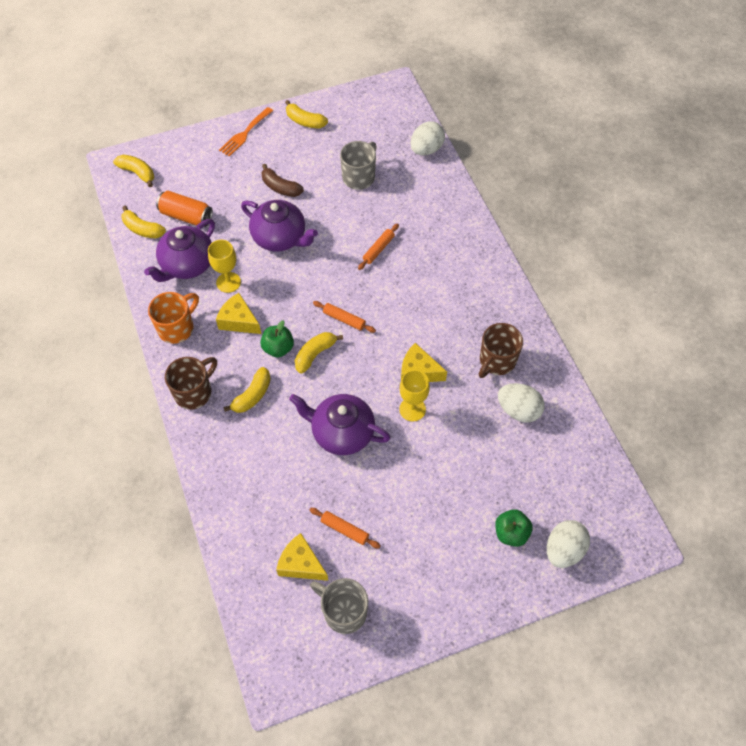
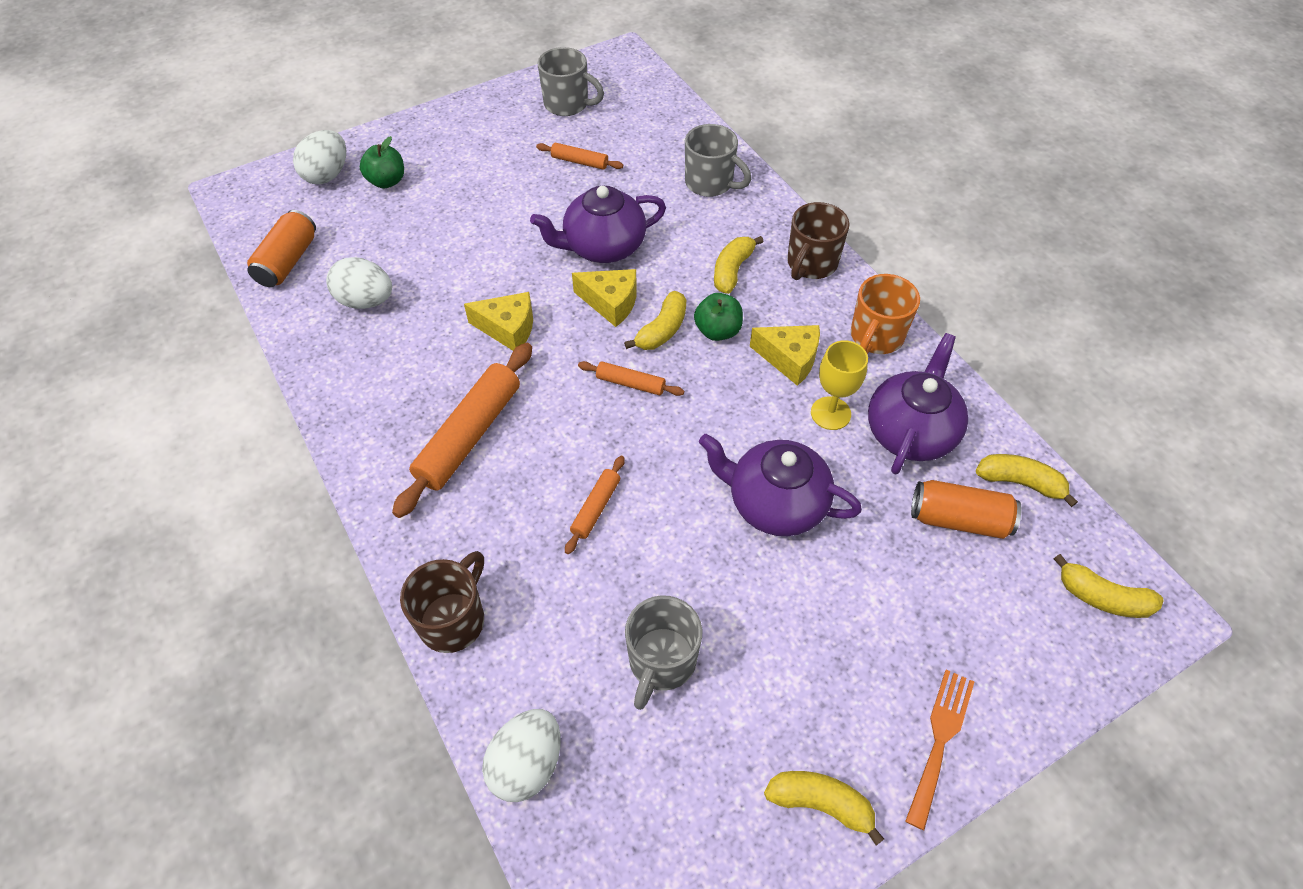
camera: 170 degrees right, 5 degrees down
brown banana [262,164,304,197] -> none
yellow cheese [276,533,328,581] -> yellow cheese moved to [572,269,637,327]
purple teapot [289,394,390,455] -> purple teapot turned 150 degrees clockwise [530,186,666,263]
yellow goblet [399,370,430,422] -> none
brown mug [479,323,523,378] -> brown mug moved to [400,551,484,653]
none -> orange can [247,210,316,287]
none -> orange rolling pin [392,343,532,518]
none -> grey mug [685,124,751,197]

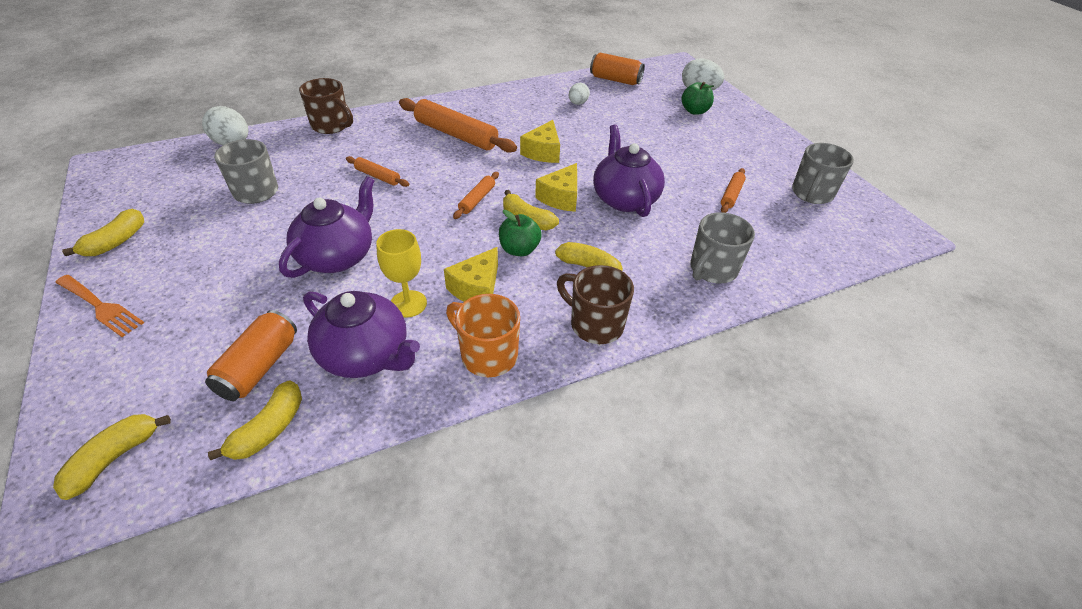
camera: 95 degrees right, 10 degrees down
white egg [326,257,392,309] -> white egg [569,83,590,105], size x0.62

